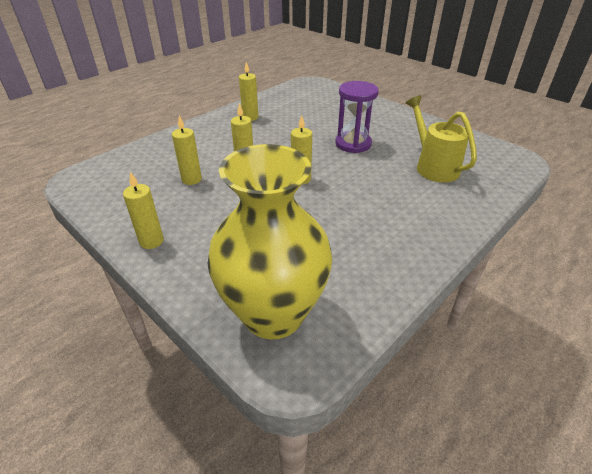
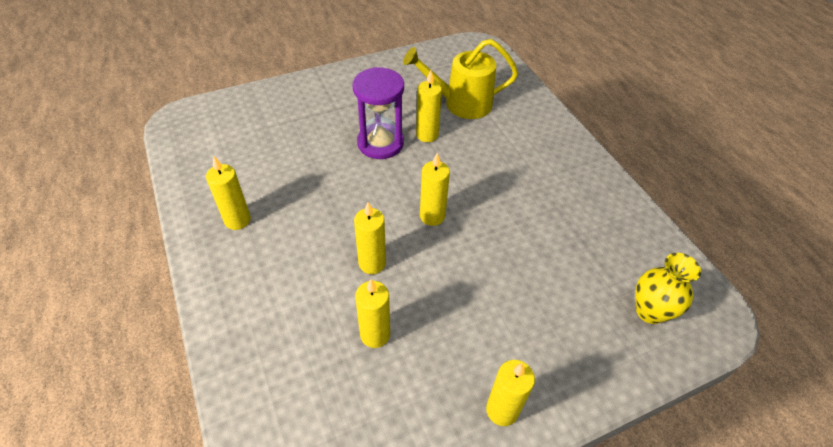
camera: 70 degrees left, 10 degrees up
yellow vase [207,144,332,340] -> yellow vase [635,253,701,324], size x0.46
none -> yellow candle [416,70,442,142]

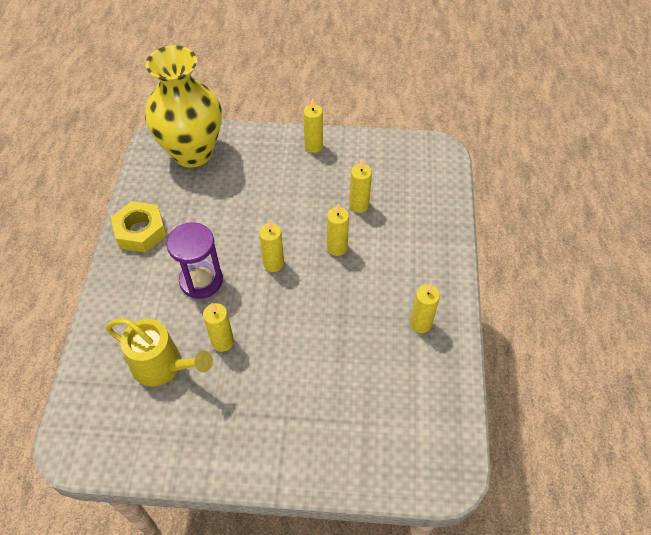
camera: 150 degrees left, 5 degrees up
purple hourglass [352,67,404,159] -> purple hourglass moved to [166,222,223,299]
yellow vase [635,253,701,324] -> yellow vase [145,45,222,167], size x2.18
none -> yellow nut [111,201,167,252]

